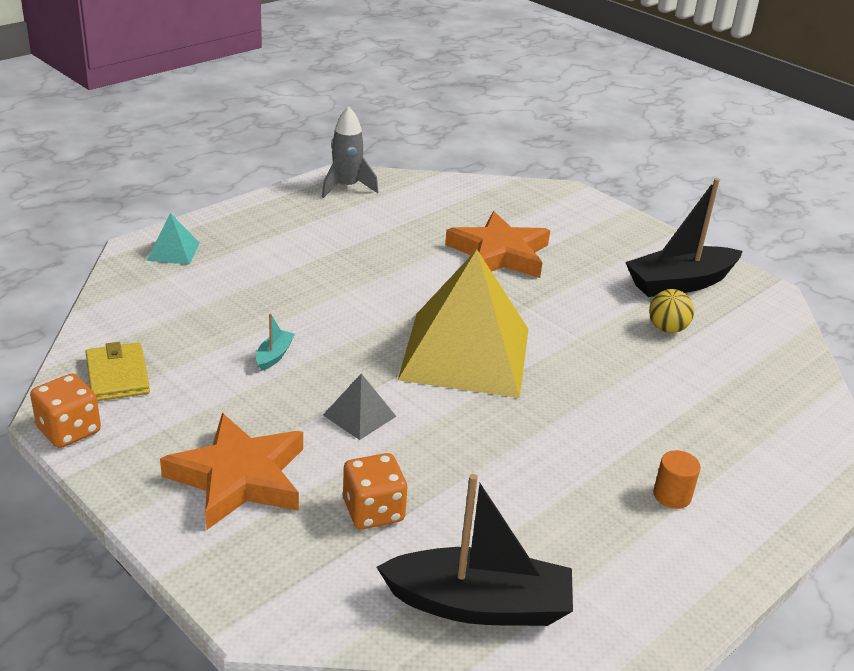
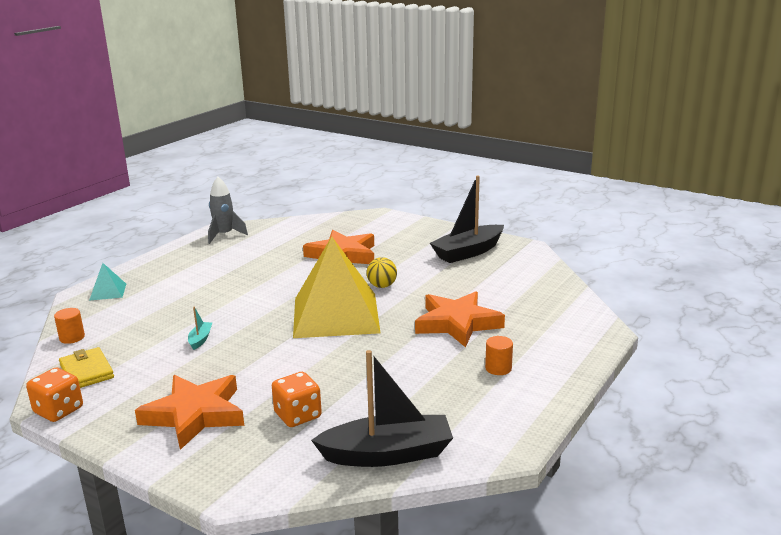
camera: 10 degrees left, 10 degrees down
grey pyramid [323,373,397,440] -> none
yellow ball [649,289,694,333] -> yellow ball moved to [367,257,397,288]
none -> orange cylinder [54,308,85,344]
none -> orange star [415,291,505,347]

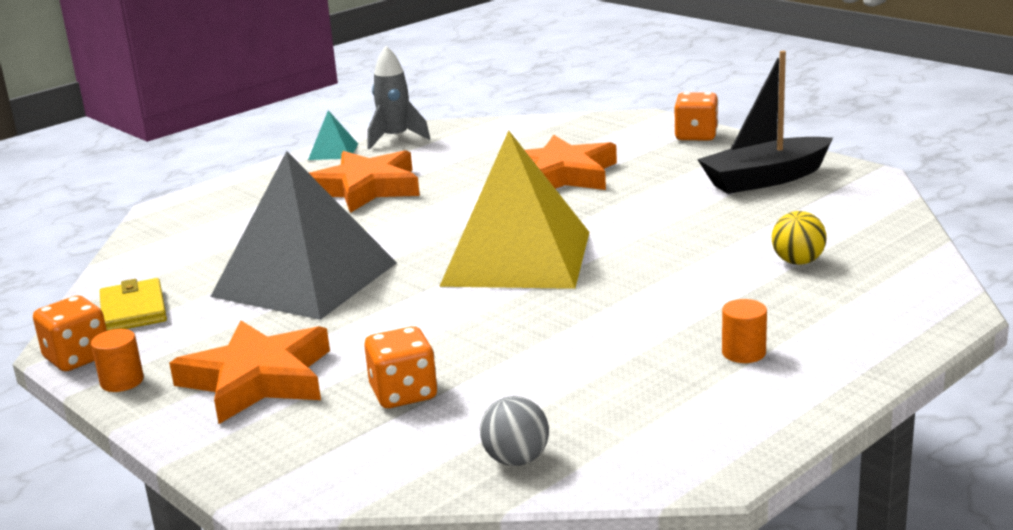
camera: 15 degrees right, 0 degrees up
orange cylinder [54,308,85,344] -> orange cylinder moved to [91,329,144,392]
turquoise pyramid [89,263,126,301] -> turquoise pyramid moved to [308,110,358,160]
turquoise boat [188,307,212,350] -> grey pyramid [210,151,397,320]
black boat [311,350,453,467] -> grey ball [480,396,549,466]
yellow ball [367,257,397,288] -> yellow ball moved to [772,211,827,265]
orange star [415,291,505,347] -> orange star moved to [309,150,420,213]
none -> orange dice [674,92,718,141]

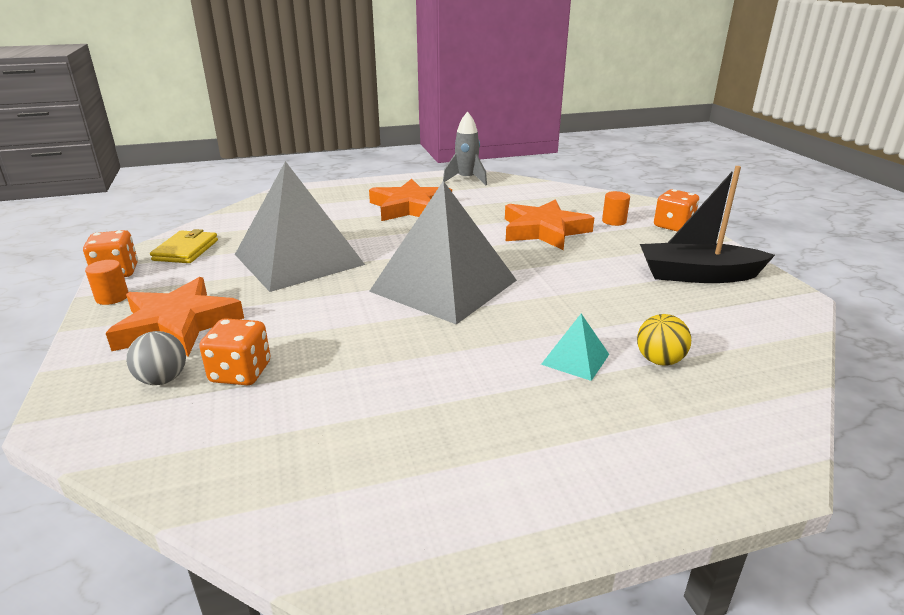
camera: 25 degrees right, 5 degrees up
turquoise pyramid [308,110,358,160] -> turquoise pyramid moved to [541,314,609,381]
yellow pyramid [439,130,589,289] -> grey pyramid [369,181,517,325]
grey ball [480,396,549,466] -> grey ball moved to [126,331,186,385]
orange cylinder [722,299,767,363] -> orange cylinder moved to [602,191,630,226]

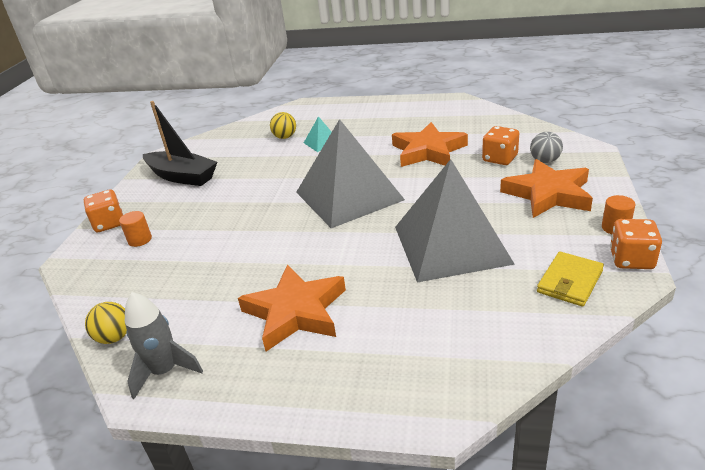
camera: 150 degrees left, 5 degrees up
orange star [505,199,594,250] -> orange star moved to [392,122,468,167]
none -> yellow ball [85,302,127,344]

